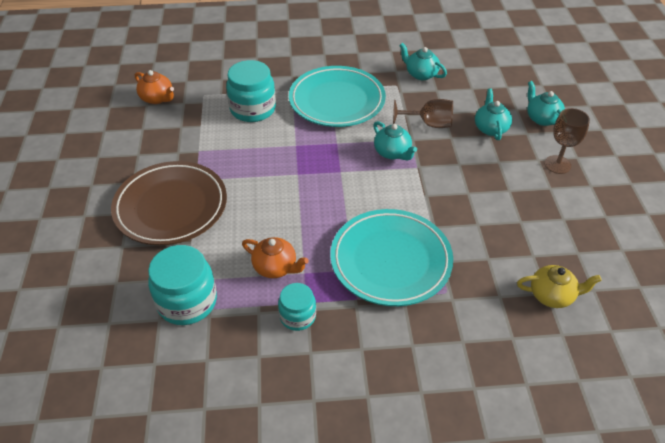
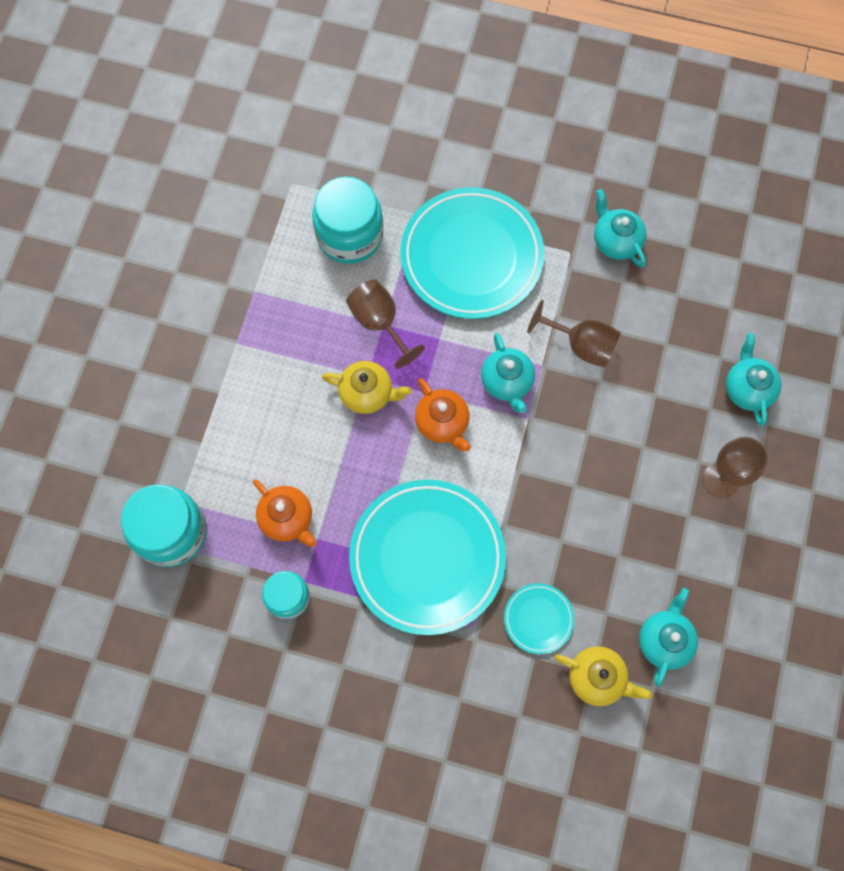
camera: 20 degrees right, 25 degrees up
brown plate [111,161,227,245] -> none
orange teapot [135,70,174,104] -> orange teapot moved to [415,378,471,451]
turquoise teapot [475,88,512,140] -> turquoise teapot moved to [639,588,698,687]
none -> yellow teapot [322,361,412,414]
none -> brown goblet [346,279,425,369]
none -> turquoise plate [504,583,574,654]

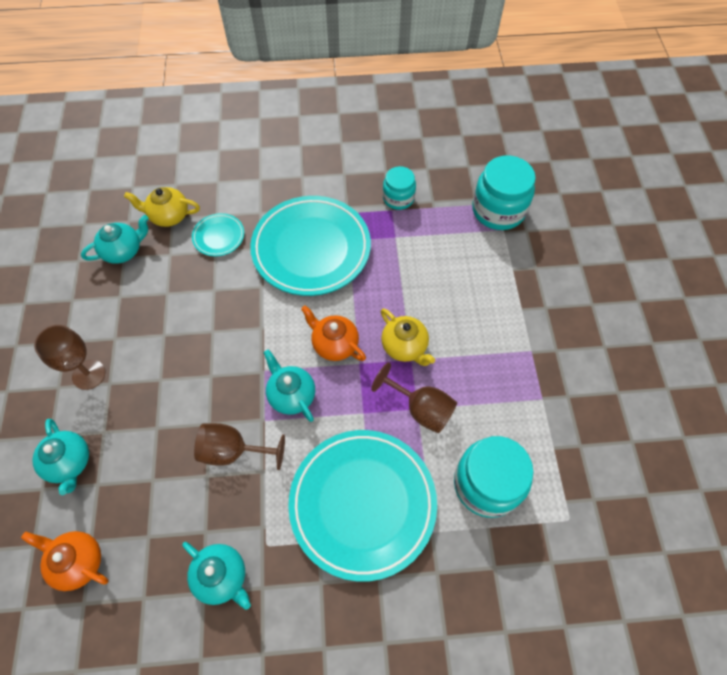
camera: 160 degrees right, 10 degrees down
orange teapot [253,479,317,547] -> orange teapot moved to [21,531,108,591]
yellow teapot [322,361,412,414] -> yellow teapot turned 120 degrees counterclockwise [381,308,435,366]
turquoise teapot [639,588,698,687] -> turquoise teapot turned 120 degrees counterclockwise [81,215,148,264]

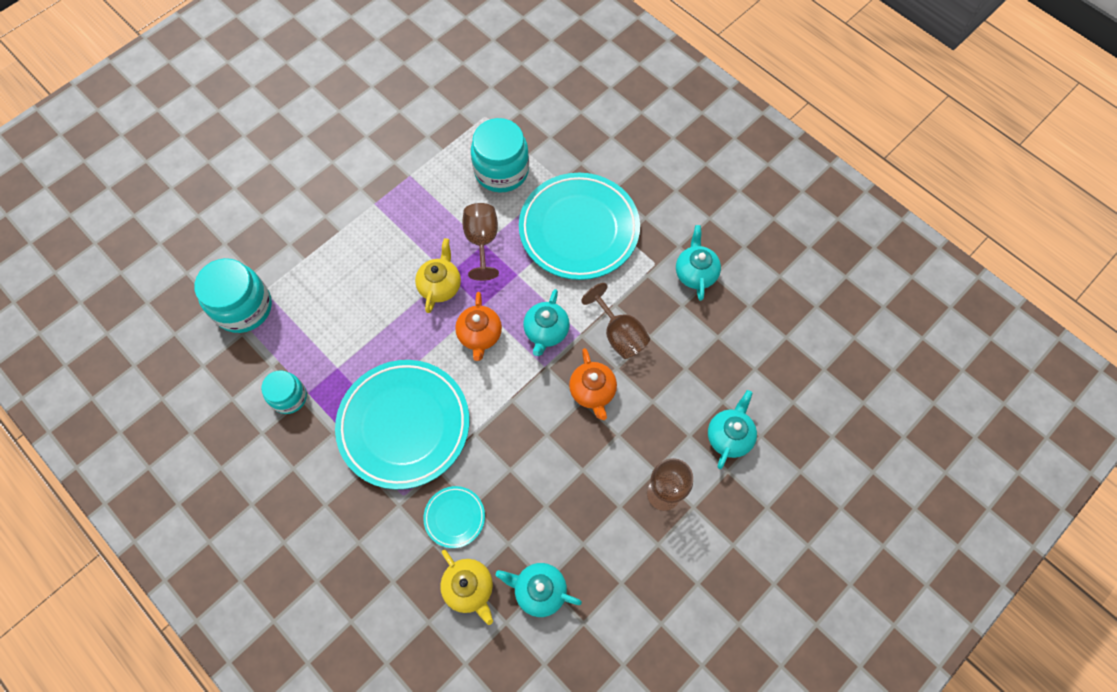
camera: 130 degrees left, 5 degrees up
orange teapot [21,531,108,591] -> orange teapot moved to [569,348,617,420]

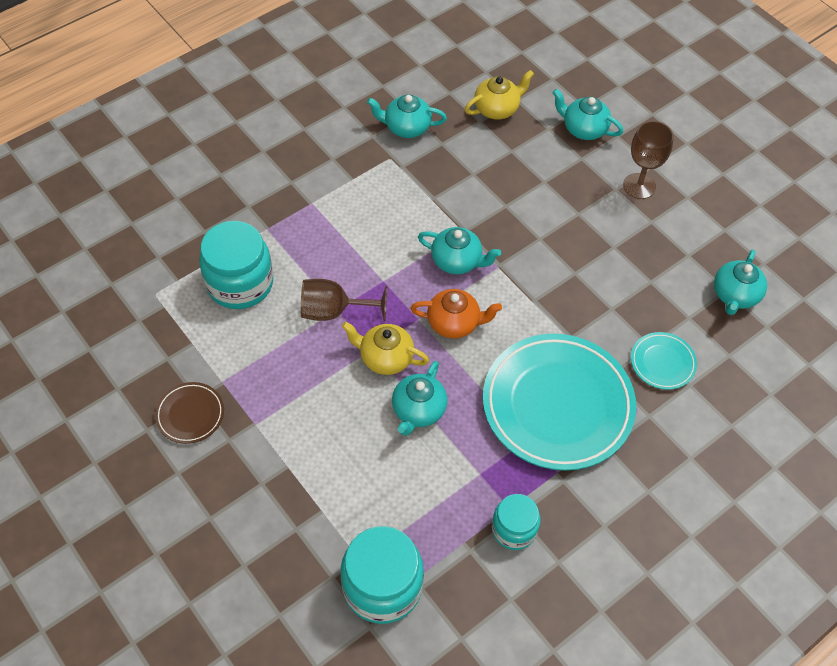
camera: 85 degrees left, 10 degrees down
yellow teapot [440,549,493,625] -> yellow teapot moved to [465,70,534,120]
turquoise plate [519,173,640,280] -> none
orange teapot [569,348,617,420] -> none
brown goblet [581,283,650,359] -> none
none -> brown plate [155,382,224,444]
none -> turquoise teapot [392,361,448,436]

